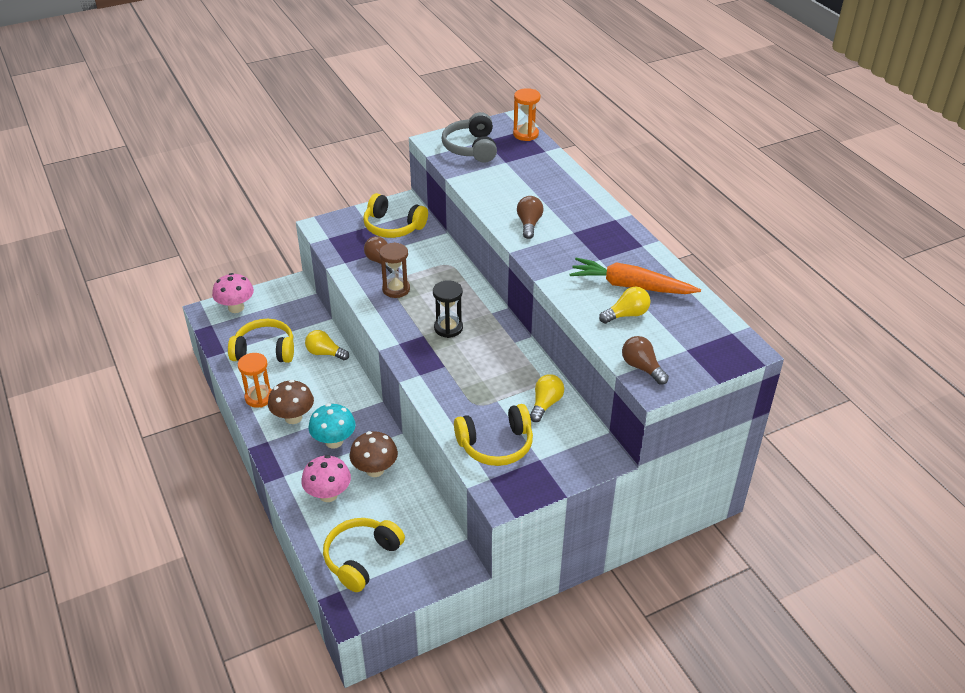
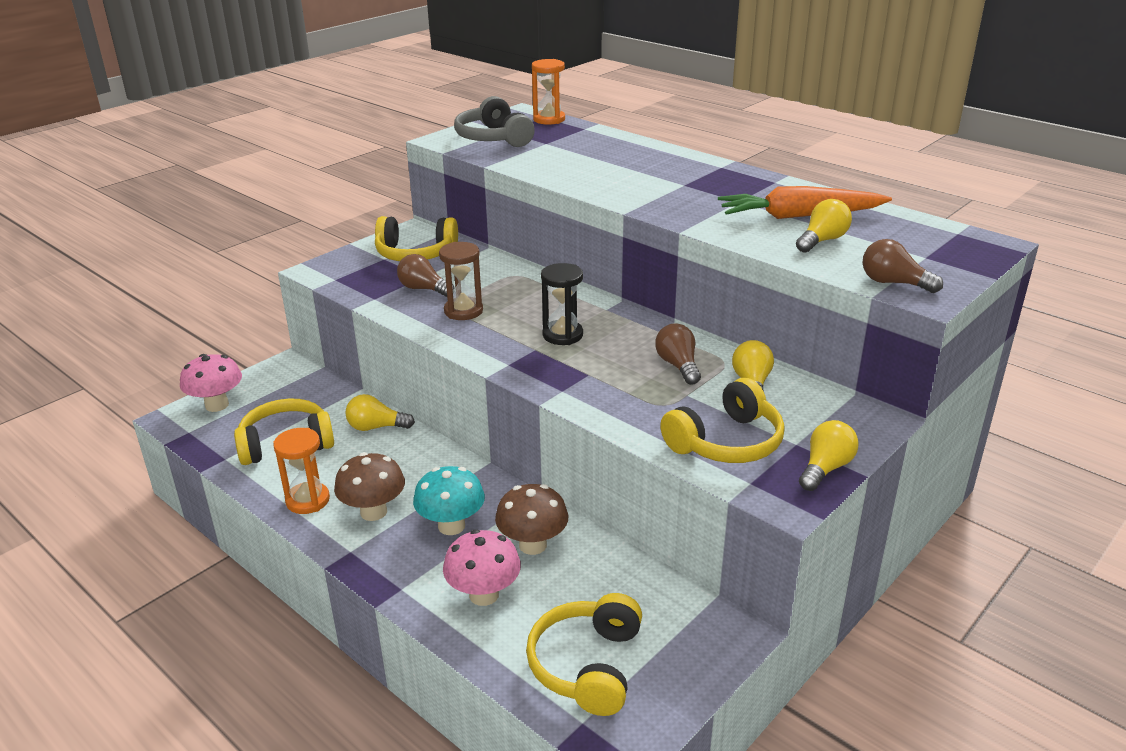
camera: 20 degrees left, 10 degrees down
brown light bulb [517,196,543,239] -> brown light bulb moved to [655,323,701,385]
none -> yellow light bulb [799,420,859,491]

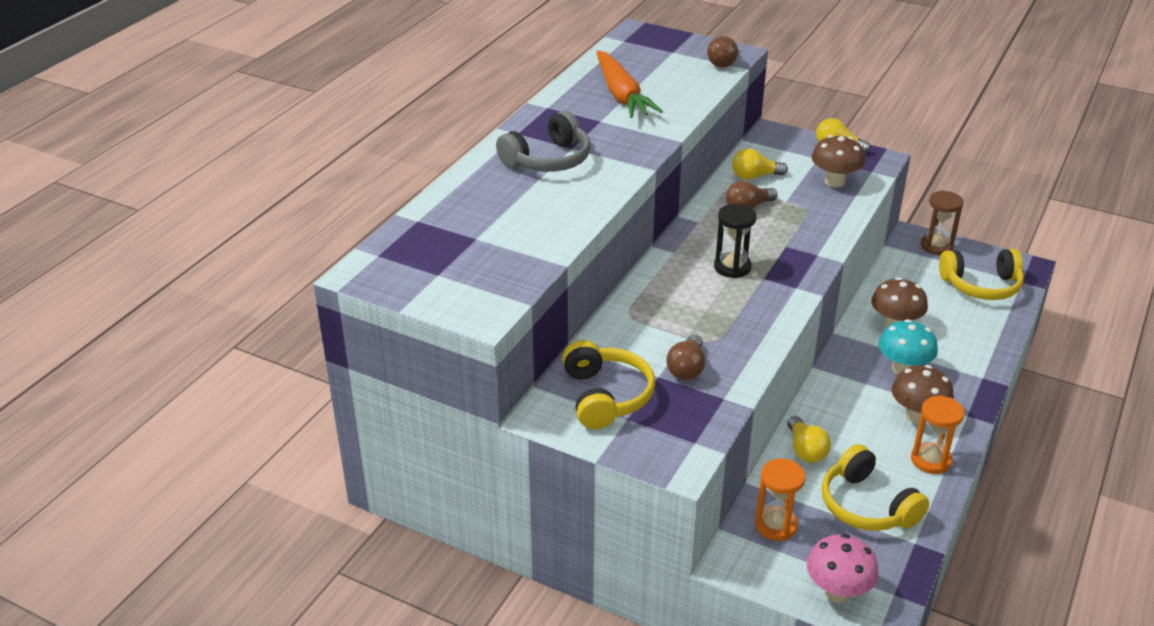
camera: 105 degrees left, 5 degrees up
brown hourglass [439,242,483,320] -> brown hourglass moved to [920,190,964,255]
pink mushroom [443,529,521,606] -> none
grey headphones [454,96,535,147] -> grey headphones moved to [496,111,591,172]
orange hourglass [532,59,565,125] -> orange hourglass moved to [755,459,806,541]
yellow headphones [660,378,785,463] -> brown mushroom [811,135,865,187]
yellow light bulb [796,199,852,253] -> none

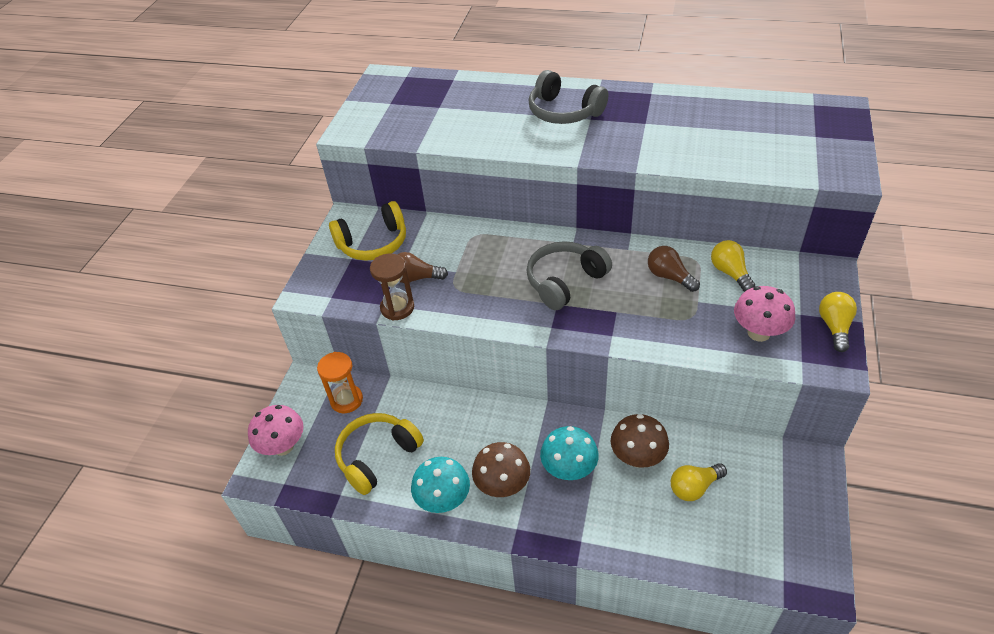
camera: 80 degrees right, 10 degrees up
orange carrot [597,51,663,118] -> none
brown light bulb [707,36,738,68] -> none
black hourglass [714,204,757,278] -> grey headphones [526,241,612,310]
yellow light bulb [787,416,831,463] -> yellow light bulb moved to [671,463,727,501]
brown mushroom [811,135,865,187] -> pink mushroom [734,286,795,342]
orange hourglass [911,396,964,474] -> turquoise mushroom [411,457,470,513]
brown hourglass [920,190,964,255] -> brown hourglass moved to [370,254,414,321]
yellow headphones [939,249,1024,300] -> none

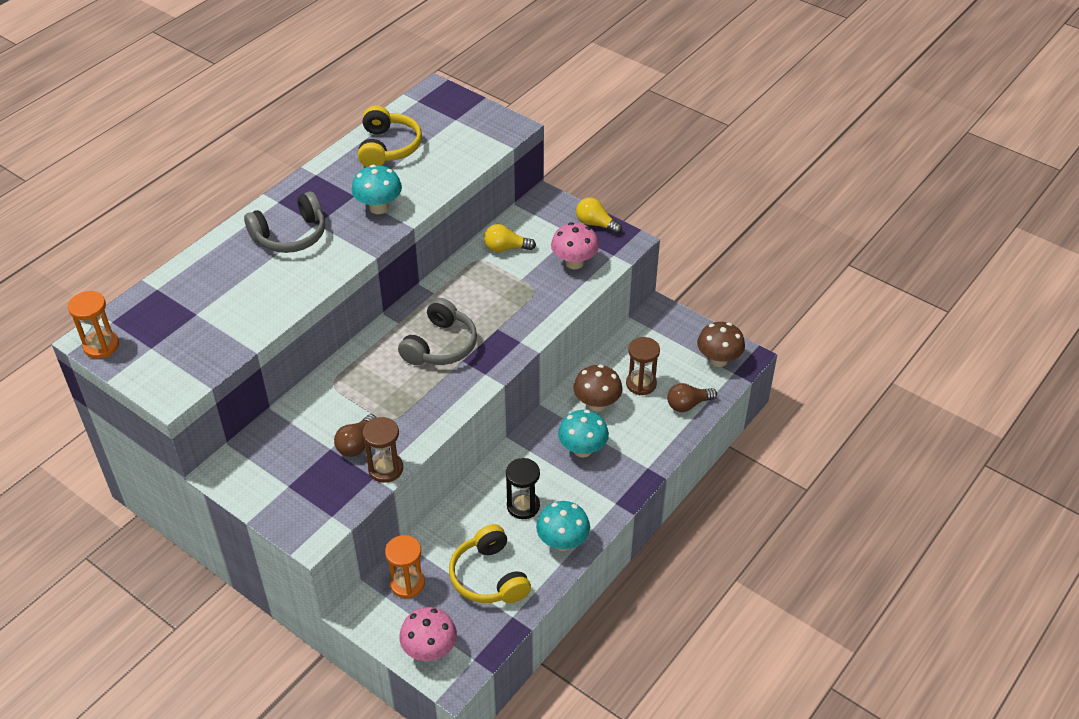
camera: 70 degrees left, 0 degrees up
yellow headphones [329,201,406,261] -> yellow headphones moved to [358,106,422,167]
brown mushroom [472,442,530,497] -> brown mushroom moved to [697,322,745,367]
grey headphones [526,241,612,310] -> grey headphones turned 135 degrees counterclockwise [398,298,477,365]
brown light bulb [648,246,700,292] -> brown light bulb moved to [667,383,717,412]
yellow light bulb [671,463,727,501] -> brown hourglass [626,337,660,395]
none -> orange hourglass [68,291,119,359]
none -> turquoise mushroom [351,165,402,214]
none -> black hourglass [506,458,540,519]

